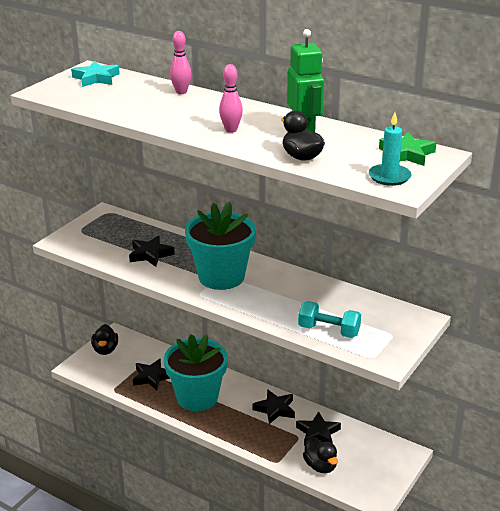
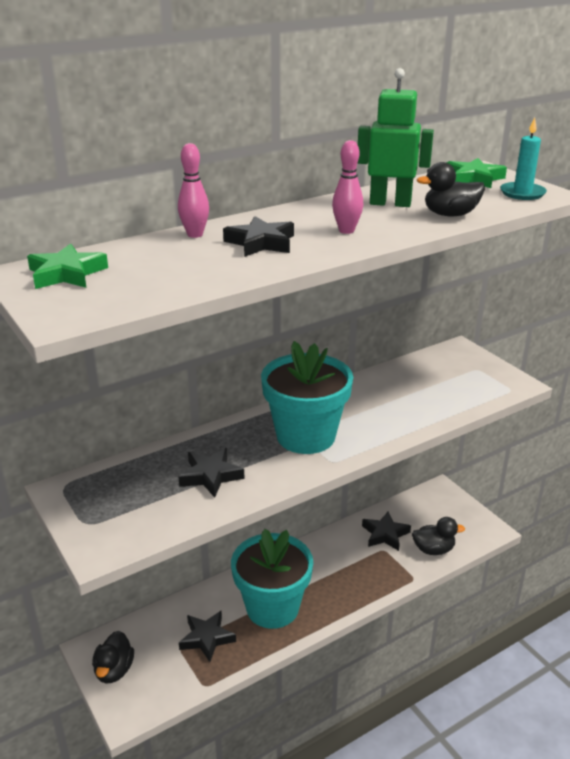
camera: 65 degrees left, 0 degrees up
turquoise star [71,61,120,87] -> green star [27,243,108,289]
black duck [91,324,118,355] -> black duck turned 75 degrees clockwise [92,631,134,684]
black star [252,389,295,424] -> black star moved to [223,216,294,257]
turquoise dumbbell [298,301,361,338] -> none

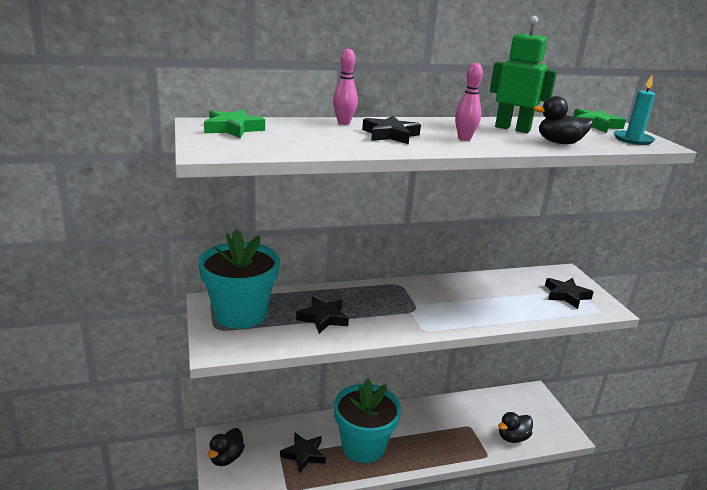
camera: 15 degrees right, 5 degrees down
turquoise flower pot [261,341,353,454] -> turquoise flower pot moved to [198,229,280,329]
black star [362,512,411,551] -> black star moved to [545,278,594,309]
black duck [412,517,465,555] -> black duck turned 135 degrees clockwise [498,412,533,443]

